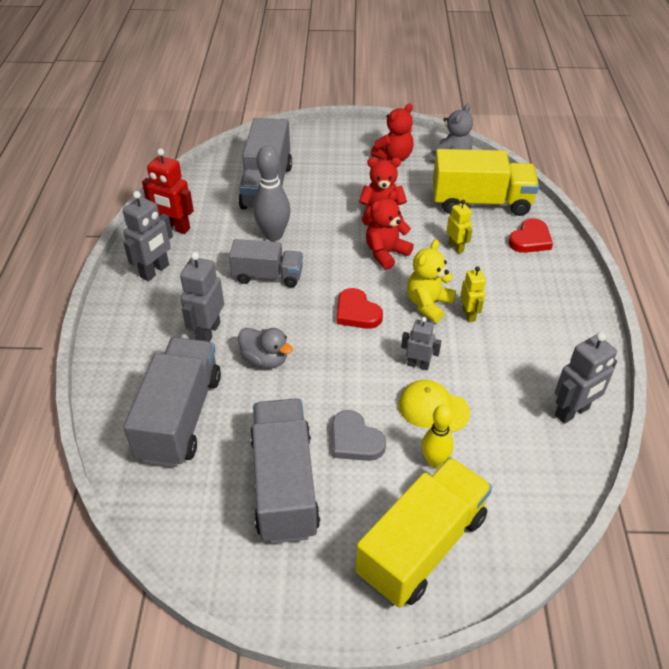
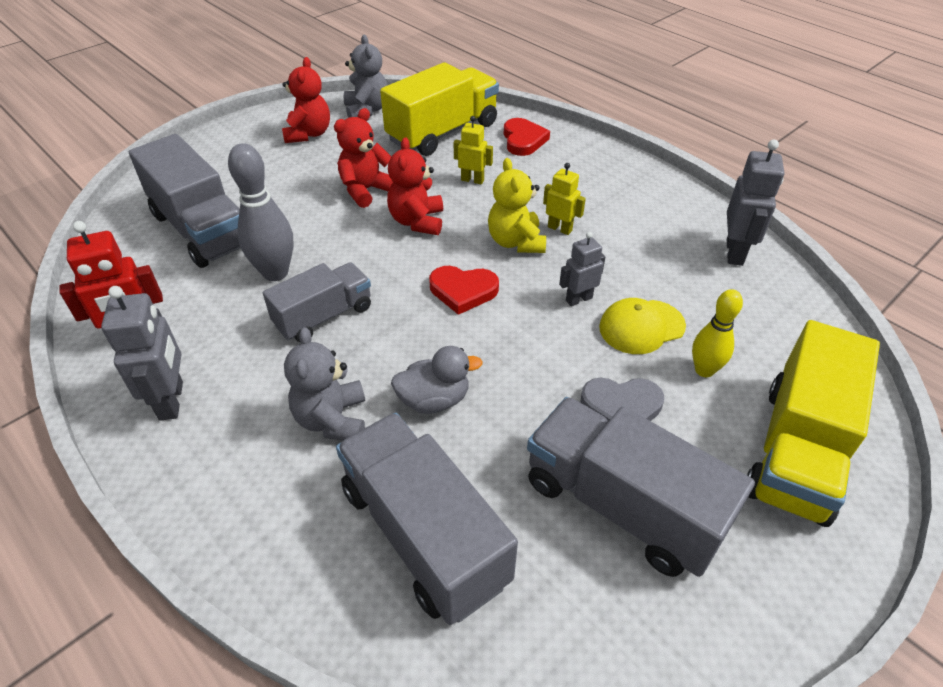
camera: 45 degrees left, 0 degrees up
grey robot [180,252,224,342] -> grey teddy bear [284,327,365,441]
yellow truck [356,457,492,608] -> yellow truck turned 150 degrees counterclockwise [747,320,880,527]

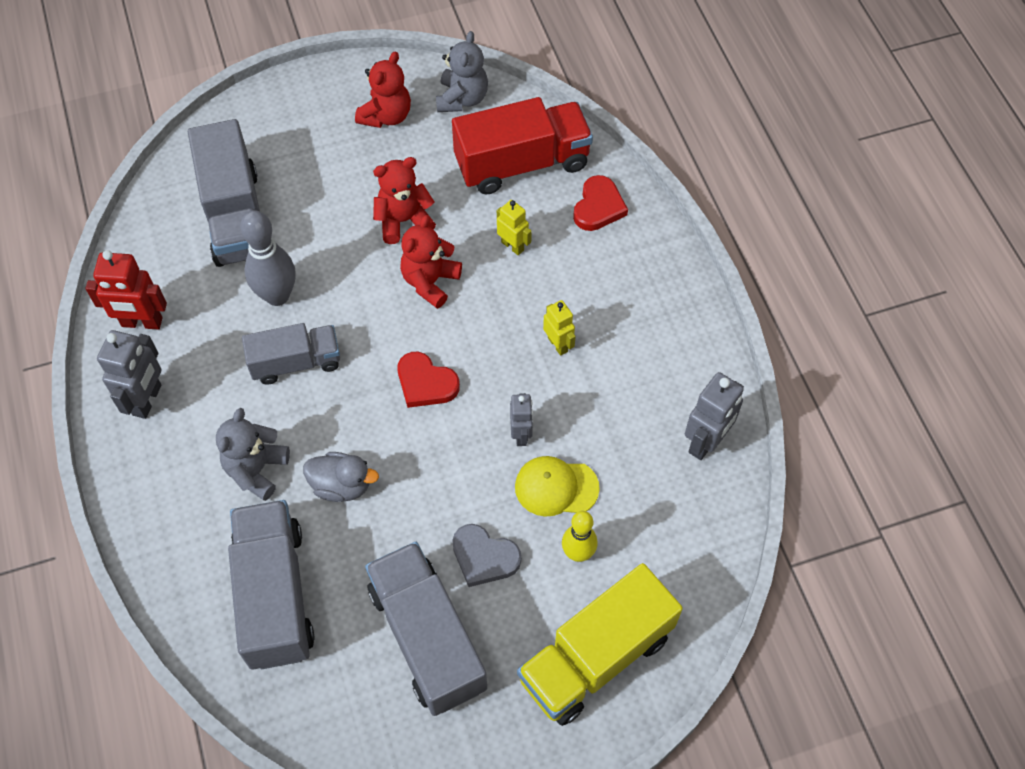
camera: 25 degrees right, 15 degrees up
yellow truck [380,62,499,156] -> red truck [452,97,593,195]
yellow teddy bear [488,158,546,253] -> none
grey robot [559,232,605,306] -> grey robot turned 90 degrees clockwise [510,393,533,446]

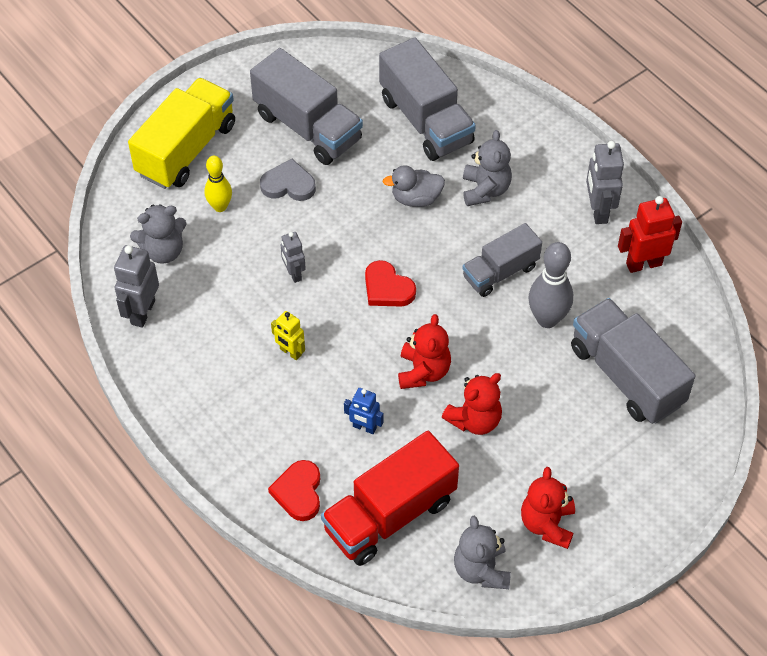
camera: 160 degrees right, 5 degrees down
red heart [398,352,460,408] -> red heart turned 150 degrees counterclockwise [365,260,416,307]
yellow robot [497,200,532,255] -> blue robot [344,388,384,434]
yellow cap [515,456,600,516] -> none
none -> grey teddy bear [130,204,186,264]

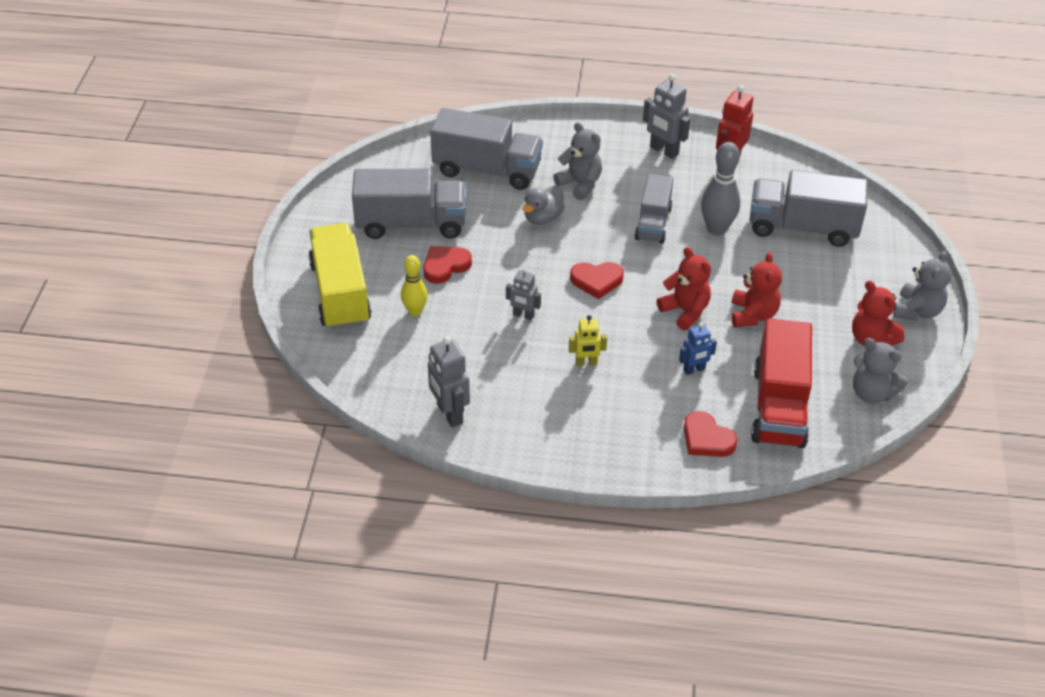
camera: 45 degrees left, 10 degrees down
grey teddy bear [130,204,186,264] -> grey teddy bear moved to [893,251,951,321]
grey heart [260,159,316,201] -> red heart [423,246,472,284]

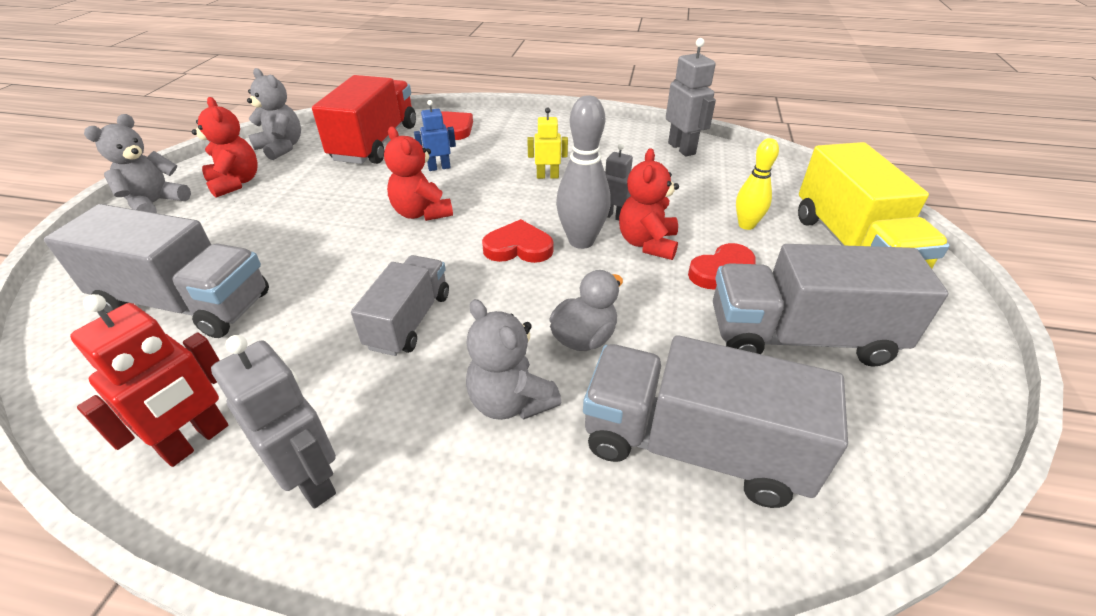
camera: 175 degrees left, 5 degrees down
grey bowling pin [701,142,740,236] -> grey bowling pin moved to [556,95,611,249]
red teddy bear [732,252,782,327] -> red teddy bear moved to [619,148,679,260]

